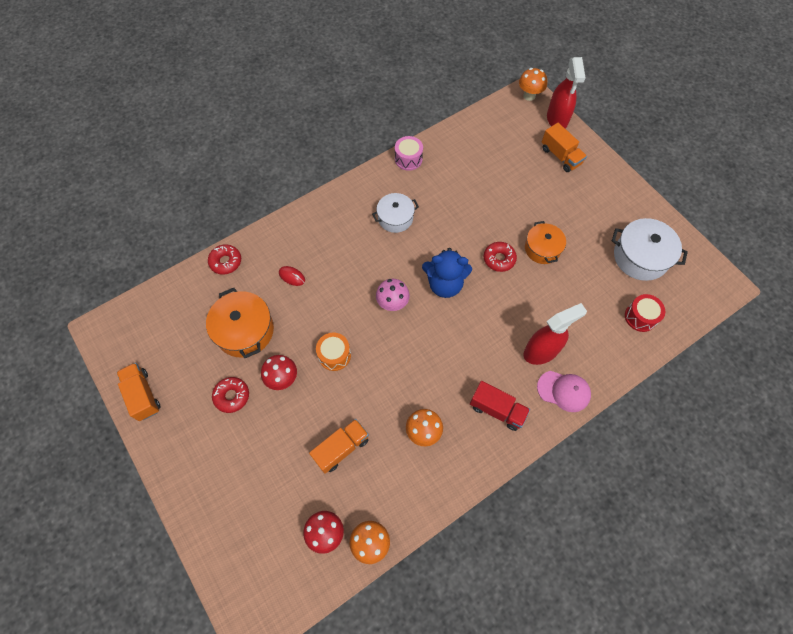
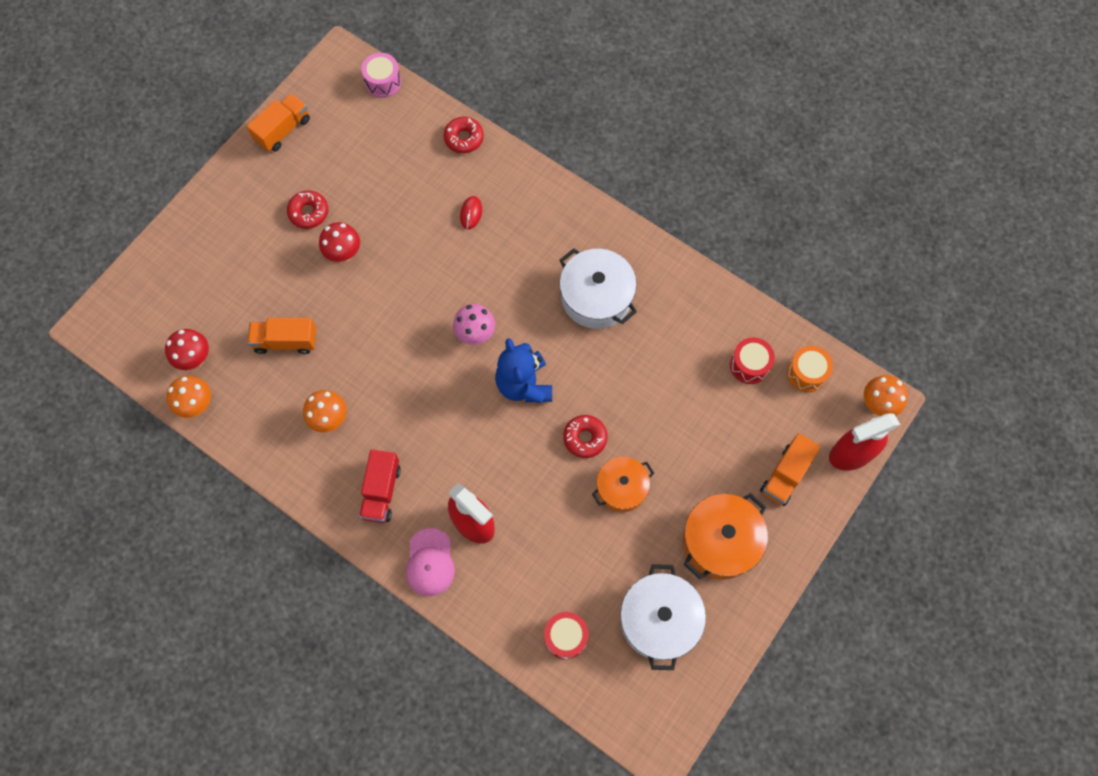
camera: 70 degrees right, 5 degrees up
orange pot [206,288,274,358] -> orange pot moved to [683,493,768,579]
orange truck [309,419,369,474] -> orange truck turned 150 degrees clockwise [247,318,316,354]
orange drum [316,333,351,371] -> orange drum moved to [787,346,833,392]
white pot [372,193,419,233] -> white pot [559,248,637,329], size x1.51
pink drum [395,136,423,171] -> pink drum moved to [361,53,401,98]
none -> red drum [730,338,775,384]

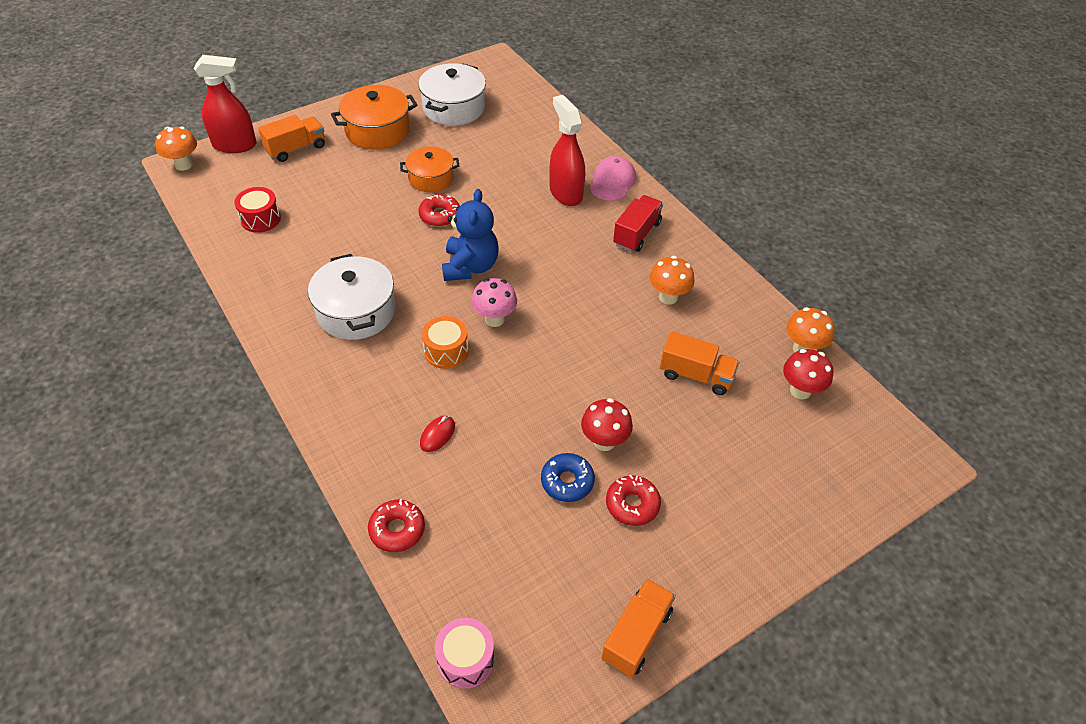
camera: 160 degrees left, 20 degrees down
orange truck [247,93,310,152] -> orange truck turned 150 degrees clockwise [601,579,676,678]
red drum [544,612,588,659] -> none
orange drum [787,346,833,392] -> orange drum moved to [422,316,469,369]
none -> blue donut [541,453,595,502]

